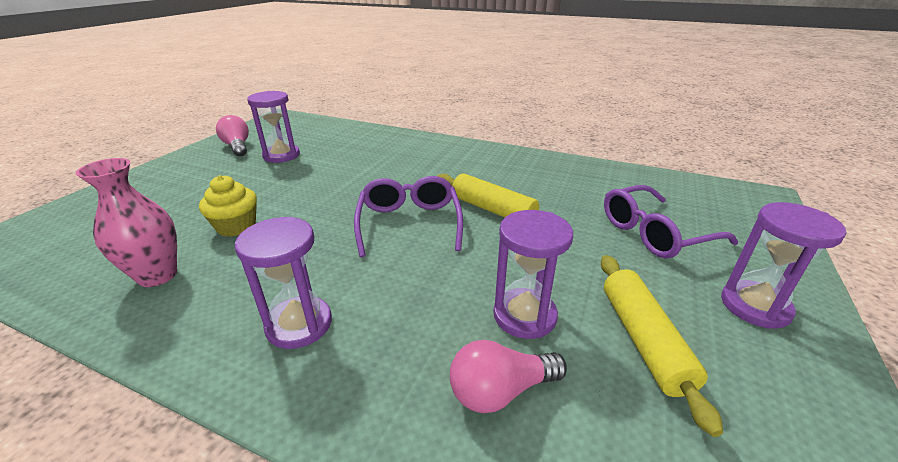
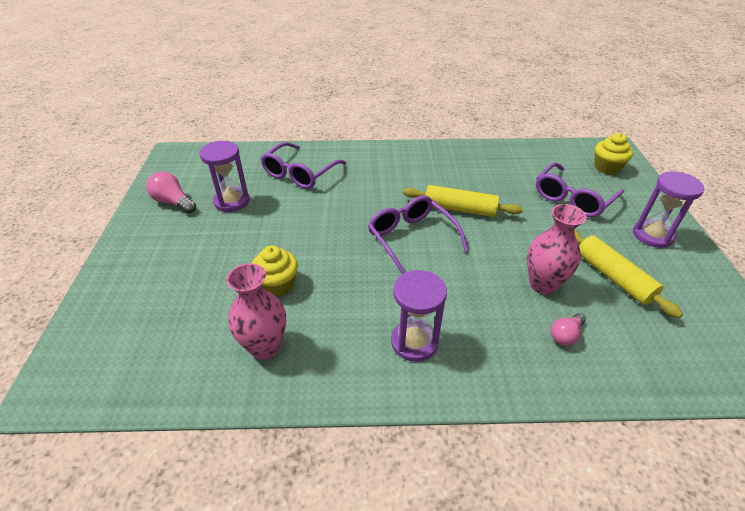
camera: 25 degrees left, 10 degrees up
pink light bulb [450,340,567,413] -> pink light bulb [551,313,586,346], size x0.66
purple hourglass [493,210,573,339] -> pink vase [527,204,587,295]
none -> purple glasses [260,142,347,189]
none -> yellow cupcake [594,133,633,175]

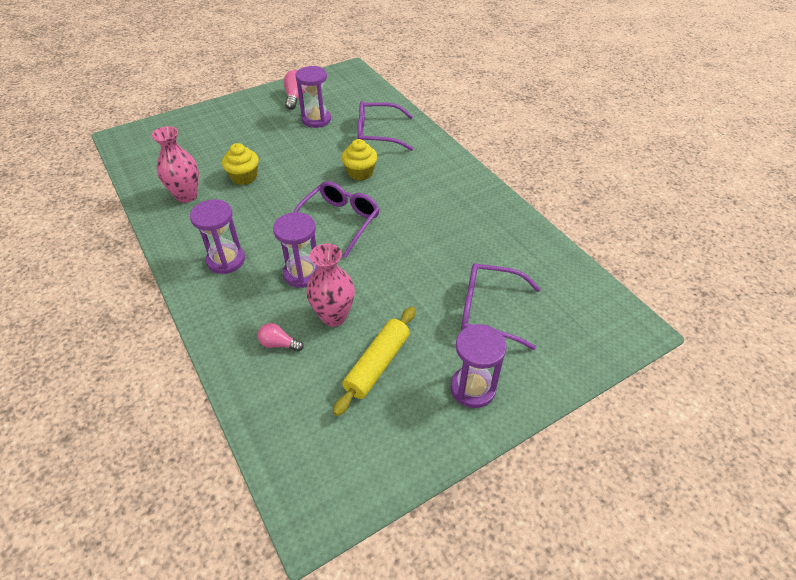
camera: 60 degrees right, 5 degrees up
yellow rolling pin [403,185,523,217] -> none
yellow cupcake [594,133,633,175] -> yellow cupcake moved to [341,139,377,181]
none -> purple hourglass [273,212,318,288]

